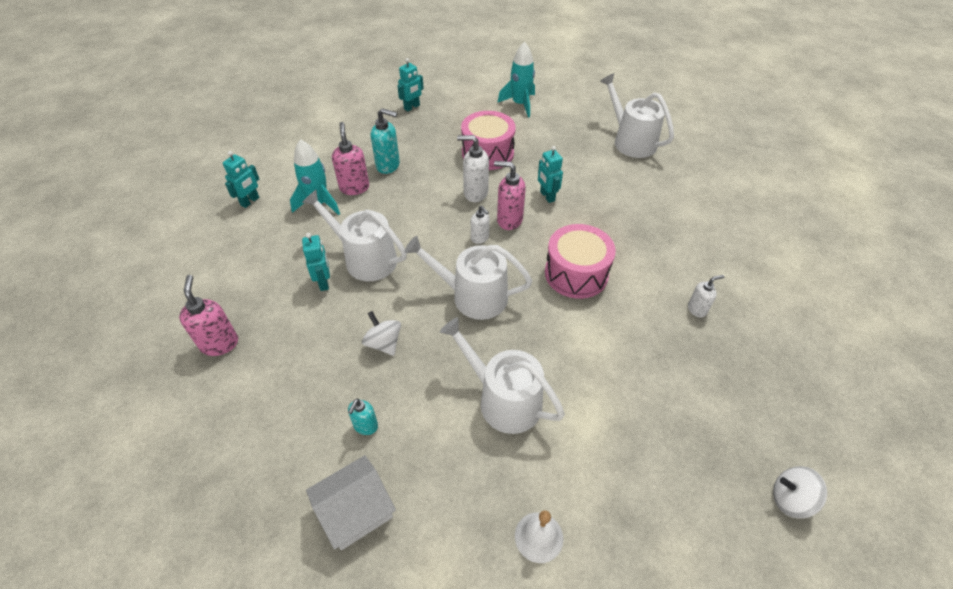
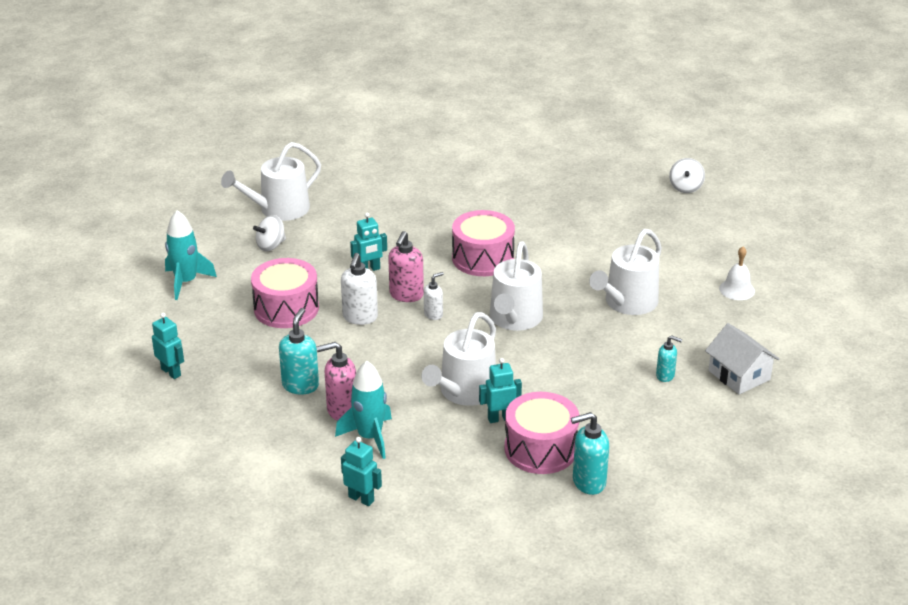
camera: 90 degrees left, 15 degrees down
pink soap dispenser [179,275,238,356] -> turquoise soap dispenser [571,412,609,495]
white spinning top [362,311,401,356] -> white spinning top moved to [253,215,286,251]
white soap dispenser [688,275,724,318] -> none
none -> pink drum [504,392,579,474]

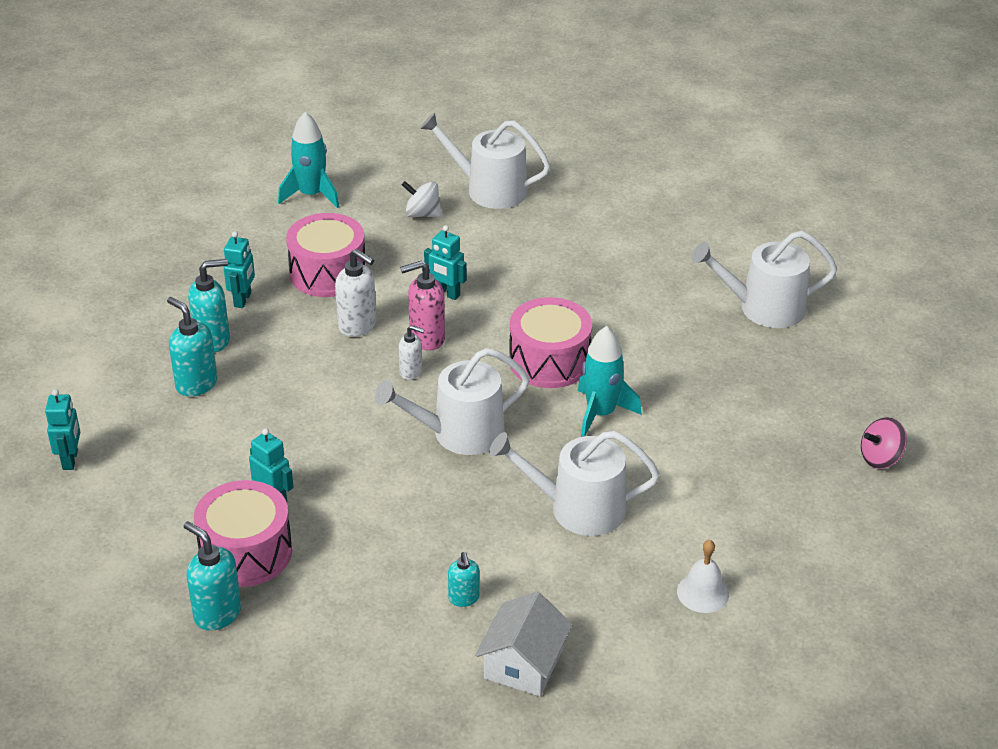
camera: 55 degrees right, 5 degrees up
turquoise robot [152,313,184,379] -> turquoise robot moved to [224,231,255,308]
pink soap dispenser [316,342,356,421] -> turquoise soap dispenser [167,297,217,397]
turquoise rocket [335,361,392,459] -> turquoise rocket moved to [578,326,642,437]
white soap dispenser [341,253,378,325] -> white soap dispenser turned 120 degrees counterclockwise [335,249,376,337]
white watering can [421,312,496,406] -> white watering can moved to [691,231,837,328]
white spinning top [669,158,705,193] -> pink spinning top [861,417,907,469]

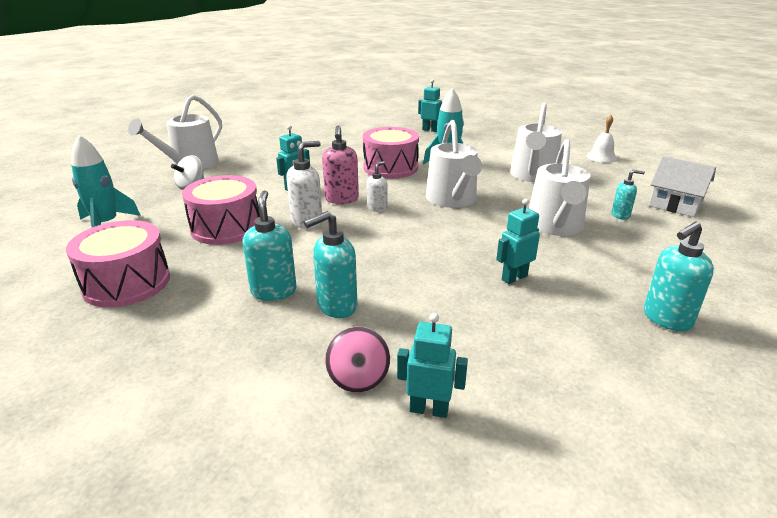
camera: 75 degrees left, 10 degrees down
pink drum [194,480,292,587] -> pink drum moved to [66,220,170,308]
turquoise robot [224,231,255,308] -> turquoise robot moved to [418,79,442,132]
white watering can [691,231,837,328] -> white watering can moved to [529,139,591,236]
pink spinning top [861,417,907,469] -> pink spinning top moved to [325,327,390,393]

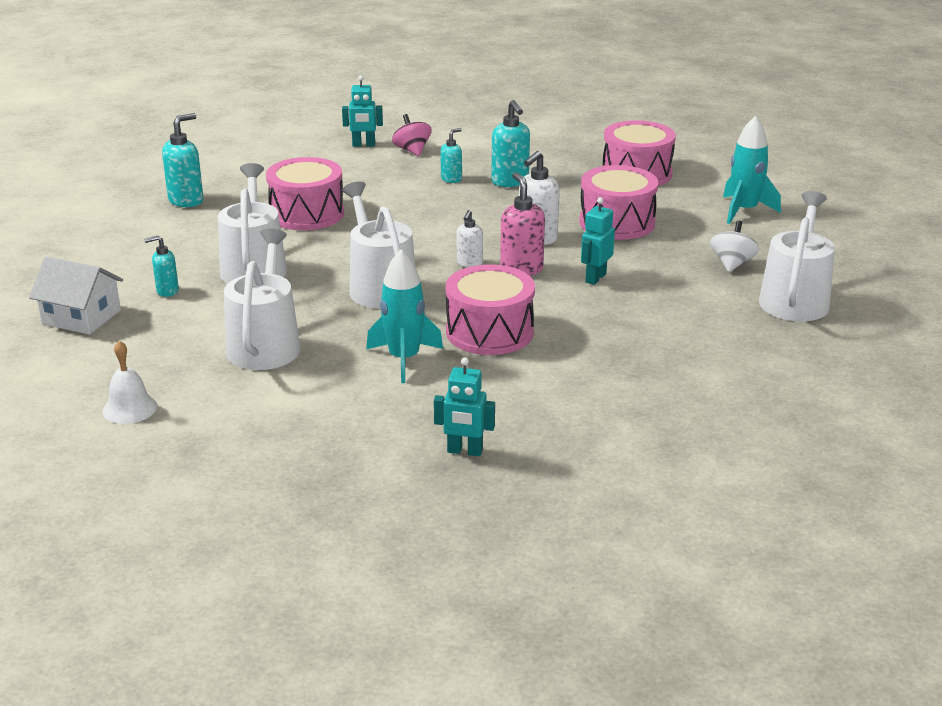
camera: 165 degrees right, 0 degrees up
turquoise soap dispenser [304,211,358,318] -> turquoise soap dispenser [440,128,462,183], size x0.61
turquoise robot [496,199,540,284] -> pink drum [266,157,344,230]

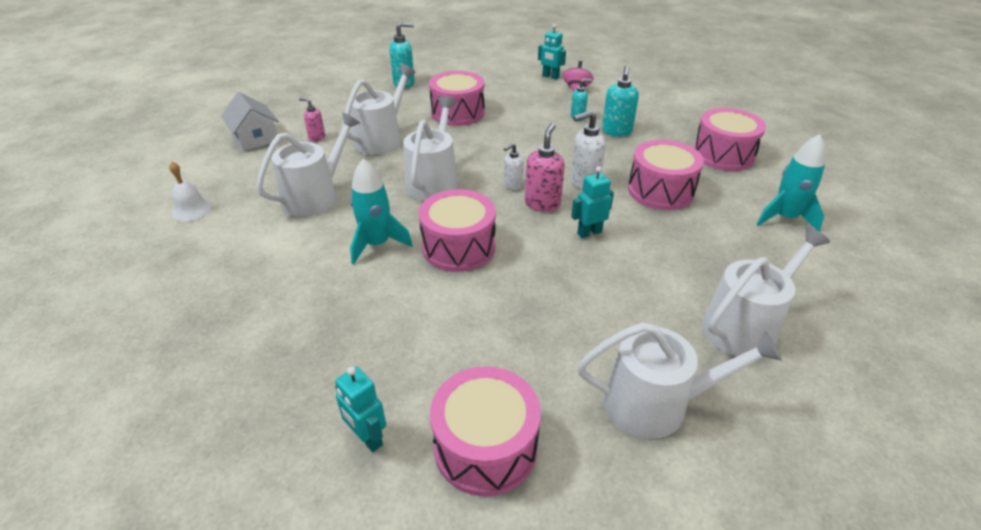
camera: 35 degrees right, 10 degrees up
turquoise soap dispenser [144,236,179,297] -> pink soap dispenser [299,98,325,142]
turquoise robot [434,357,495,456] -> turquoise robot moved to [335,366,386,452]
white spinning top [710,220,759,272] -> none
none -> pink drum [430,366,541,496]
none -> white watering can [578,322,782,439]

